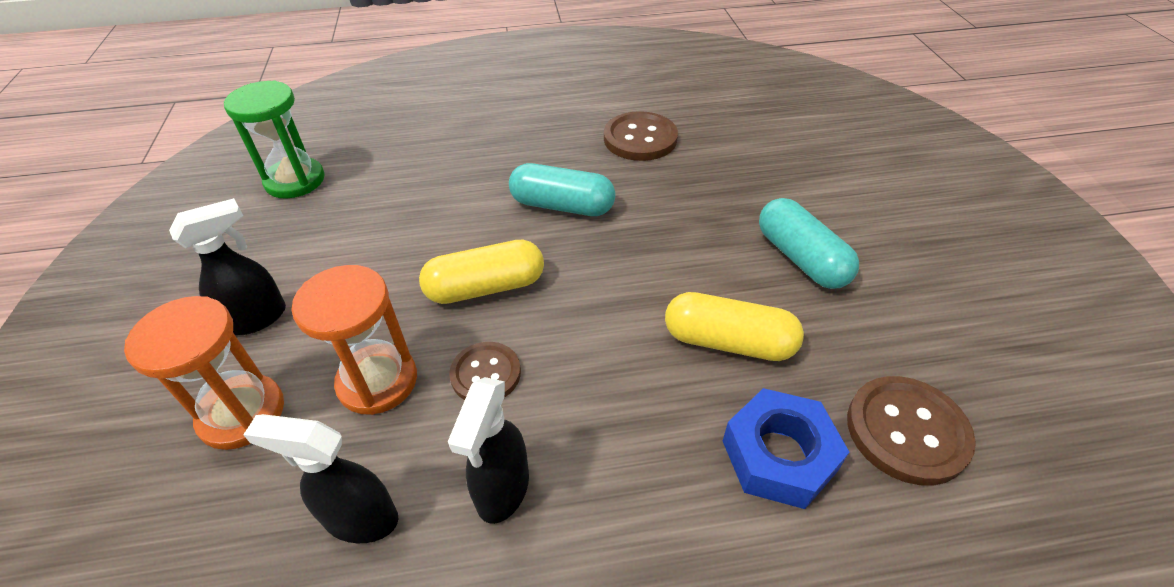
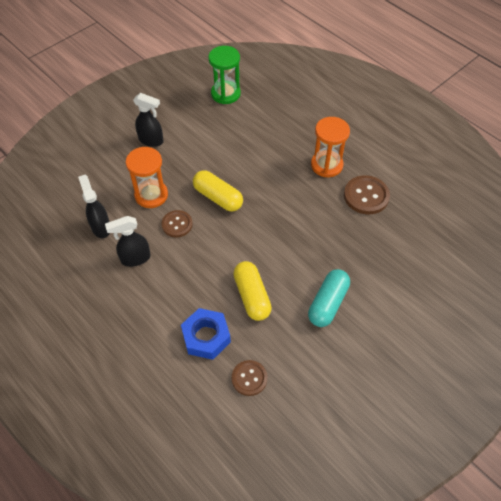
camera: 55 degrees right, 10 degrees up
orange hourglass [124,296,284,450] -> orange hourglass moved to [311,117,350,177]
turquoise capsule [509,163,616,216] -> none
brown button [847,376,976,486] -> brown button [231,360,267,396], size x0.66

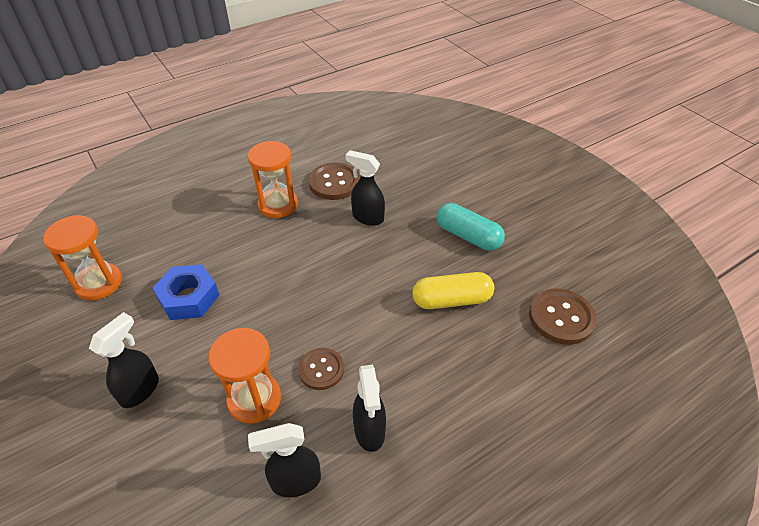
camera: 80 degrees left, 10 degrees down
blue nut [181,308,231,360] -> blue nut moved to [153,264,219,320]
yellow capsule [193,170,243,212] -> none
green hourglass [208,46,241,104] -> orange hourglass [43,215,122,301]
brown button [231,360,267,396] -> brown button [529,288,597,345], size x1.51
none -> black spray bottle [345,150,385,226]

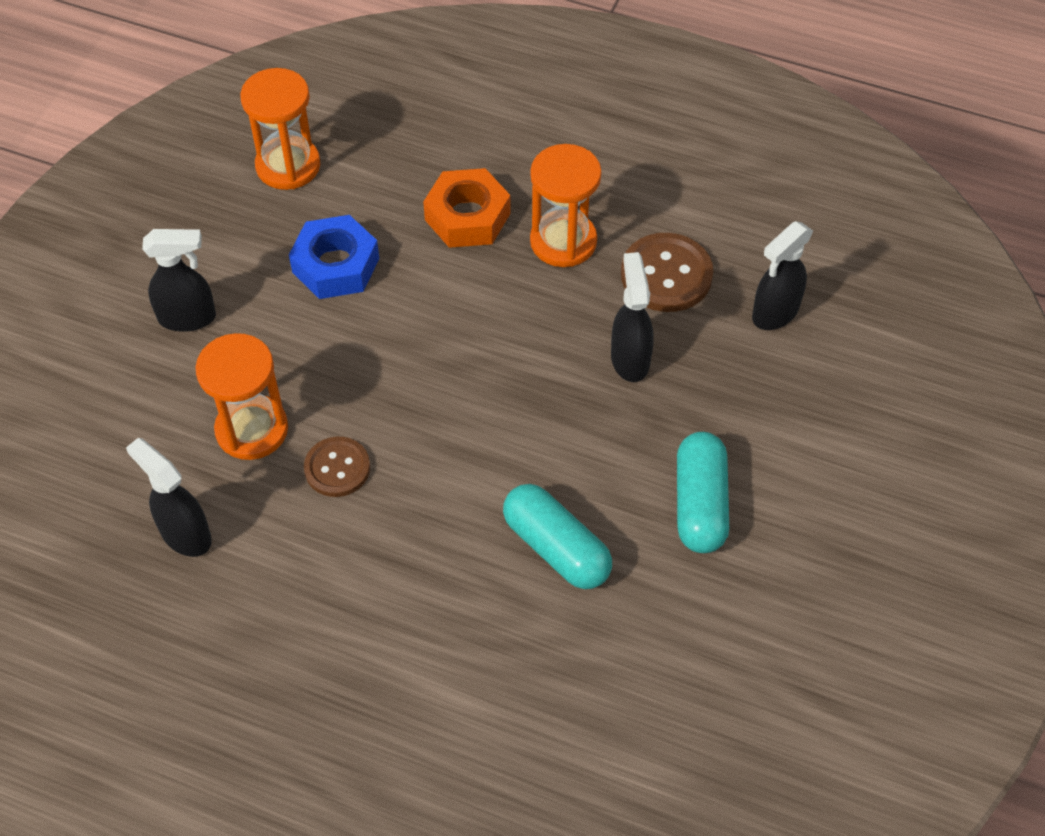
camera: 55 degrees right, 10 degrees up
black spray bottle [353,365,386,452] -> black spray bottle moved to [752,221,813,330]
yellow capsule [413,272,494,309] -> turquoise capsule [503,484,612,589]
brown button [529,288,597,345] -> none
none -> orange nut [423,168,511,248]

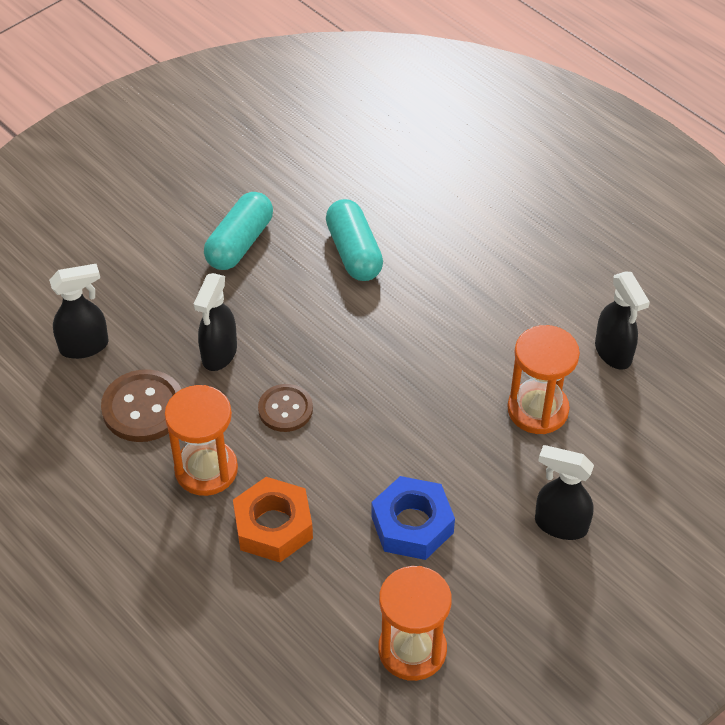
camera: 155 degrees left, 5 degrees down
brown button [304,437,370,497] -> brown button moved to [258,384,313,432]

